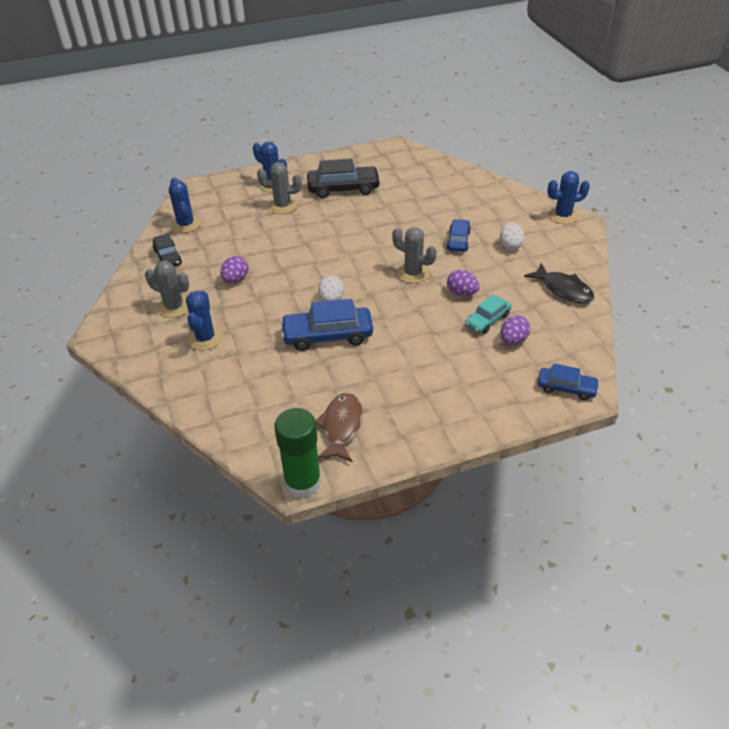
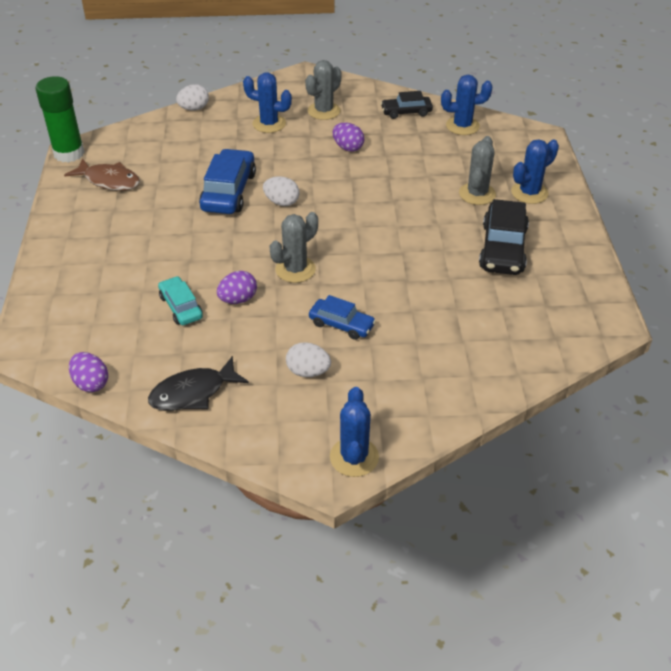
camera: 105 degrees right, 0 degrees up
purple egg [500,315,530,345] -> purple egg moved to [69,352,108,392]
blue car [538,364,600,400] -> none
none -> white egg [176,84,209,110]

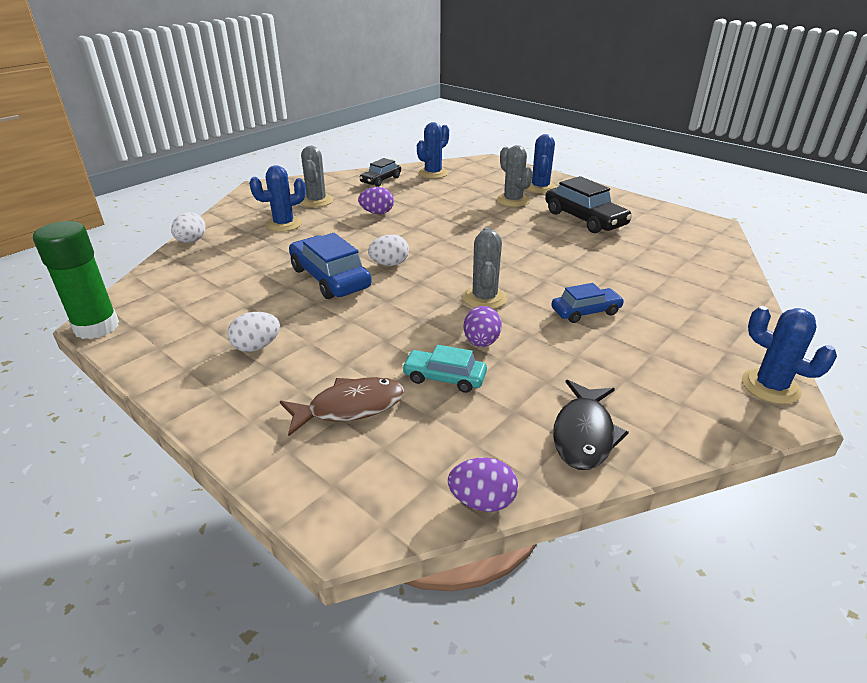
camera: 45 degrees left, 10 degrees down
brown fish [64,158,140,191] -> brown fish moved to [280,377,404,436]
white egg [286,342,331,377] -> white egg moved to [228,312,280,352]

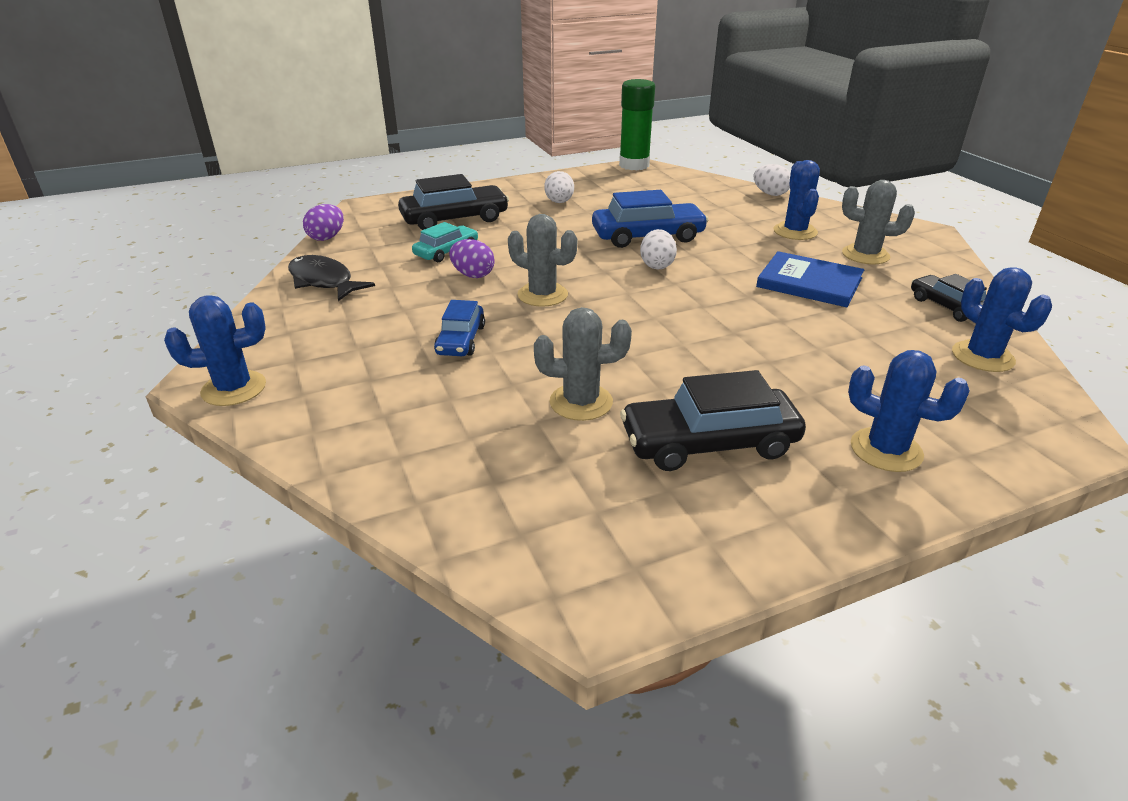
camera: 115 degrees right, 0 degrees up
brown fish [280,377,404,436] -> black car [398,174,509,230]
purple egg [358,187,394,214] -> blue book [756,251,864,307]
grey cactus [497,145,533,207] -> grey cactus moved to [534,307,632,421]

